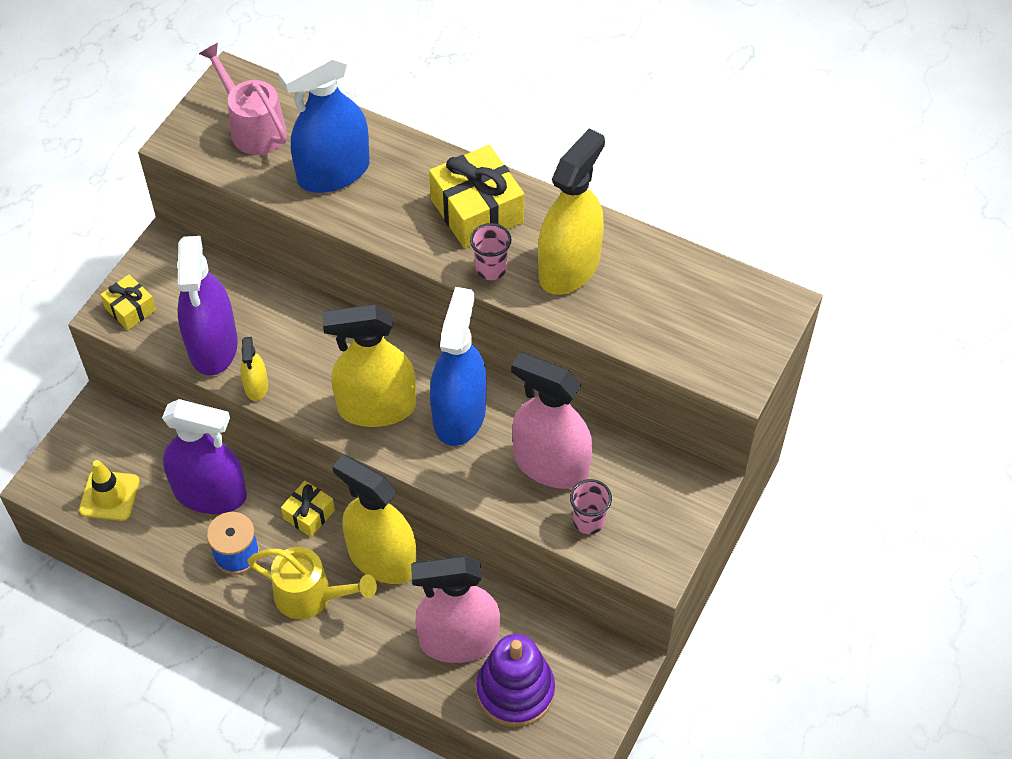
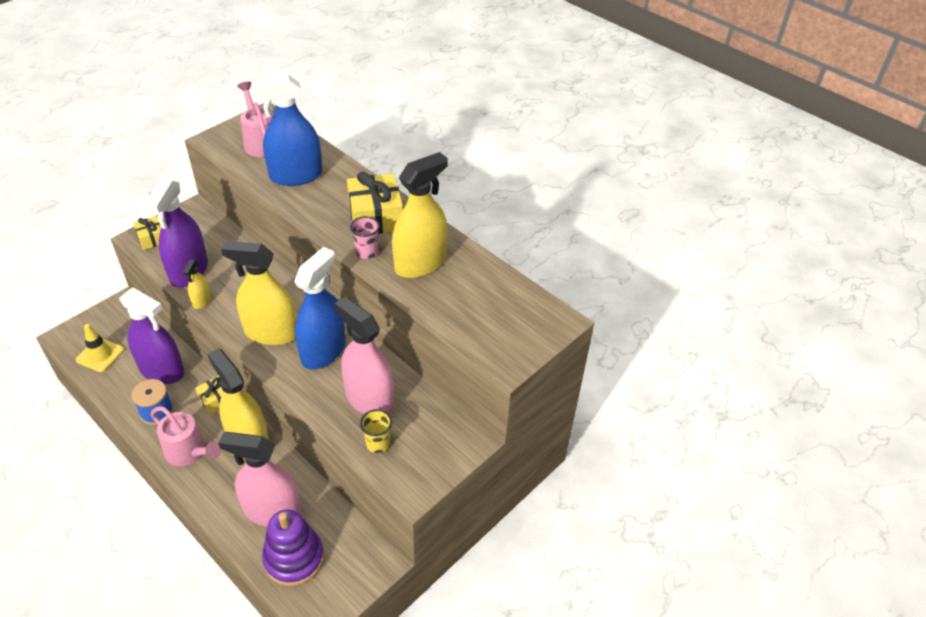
camera: 15 degrees right, 10 degrees down
yellow watering can [247,547,377,619] -> pink watering can [151,406,222,466]
pink cup [570,479,612,534] -> yellow cup [360,409,392,453]

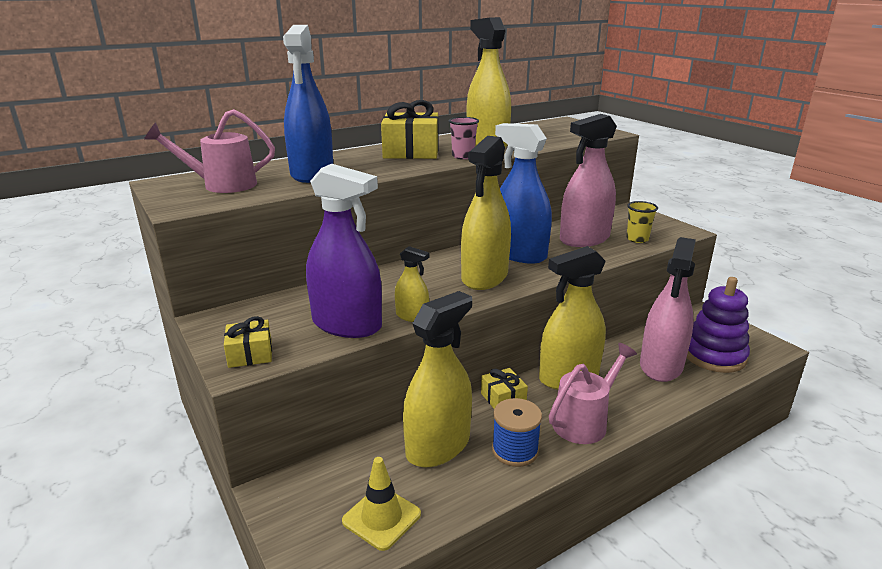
camera: 75 degrees left, 20 degrees down
purple spray bottle [120,287,184,384] -> yellow spray bottle [403,291,472,467]

